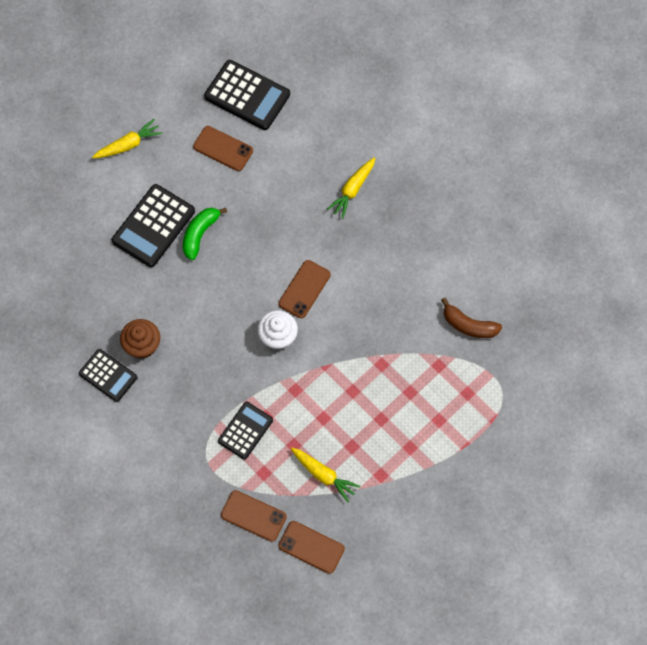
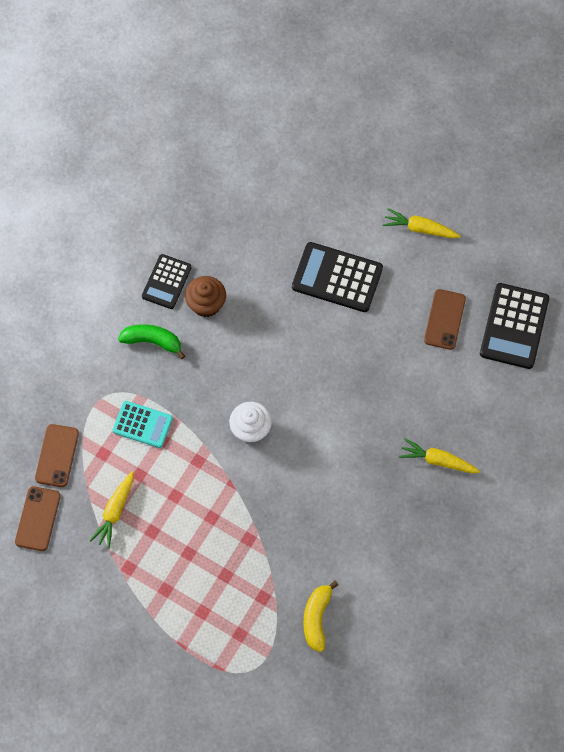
camera: 75 degrees right, 0 degrees up
yellow carrot [92,119,163,158] -> yellow carrot turned 150 degrees clockwise [383,208,461,238]
green banana [183,207,227,260] -> green banana moved to [118,324,185,359]
black calculator [218,402,273,460] -> turquoise calculator [113,401,173,448]
brown phone [278,260,331,318] -> none
brown banana [441,298,502,338] -> yellow banana [303,581,338,652]

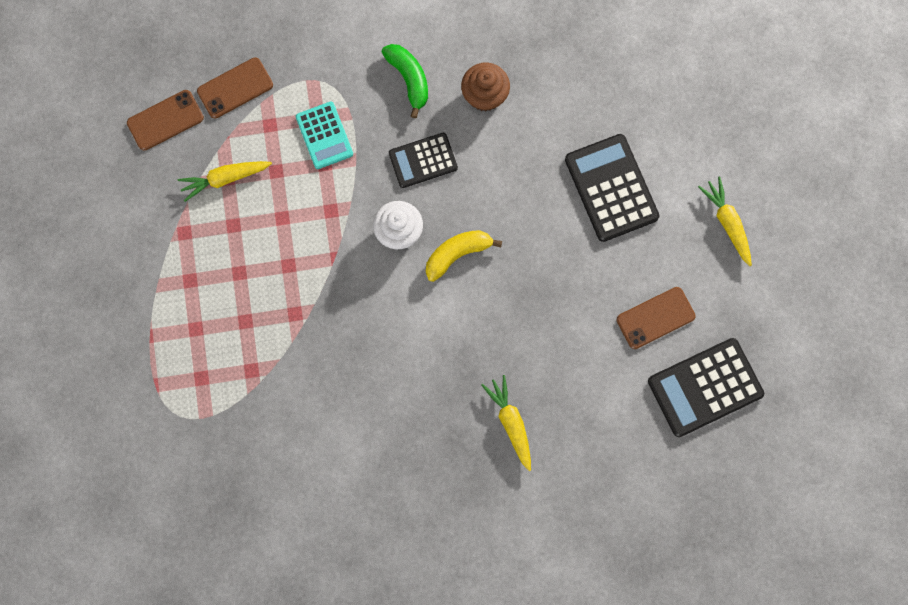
camera: 50 degrees right, 10 degrees up
black calculator [142,254,192,309] -> black calculator moved to [389,133,458,188]
yellow banana [303,581,338,652] -> yellow banana moved to [426,230,502,282]

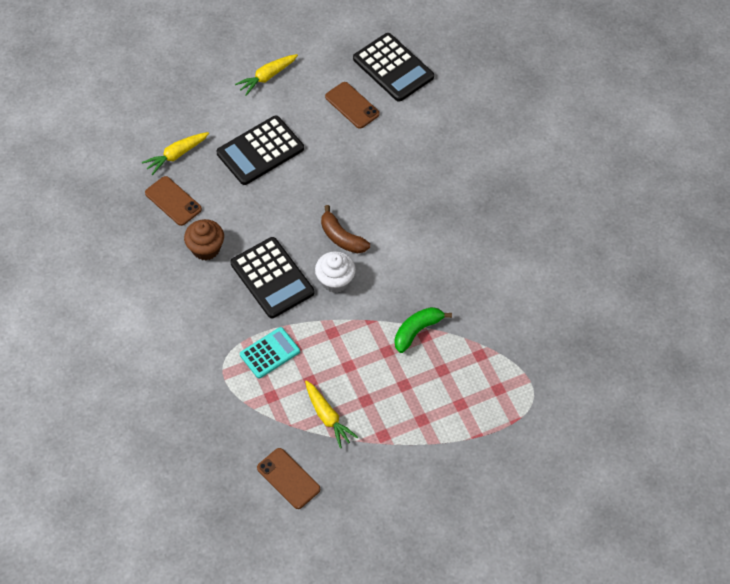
camera: 105 degrees left, 20 degrees down
brown phone [197,57,273,118] -> brown phone moved to [145,176,202,226]
green banana [382,44,428,118] -> green banana moved to [395,307,452,353]
black calculator [389,133,458,188] -> black calculator [230,237,314,318], size x1.57
yellow banana [426,230,502,282] -> brown banana [321,205,370,253]
yellow carrot [481,375,531,471] -> yellow carrot moved to [142,132,209,175]

